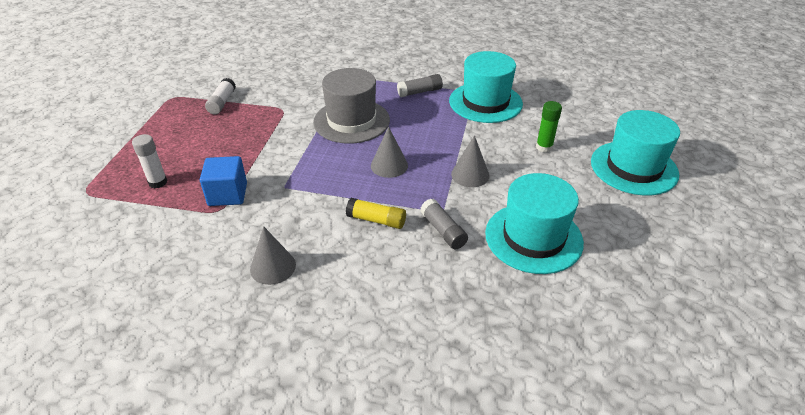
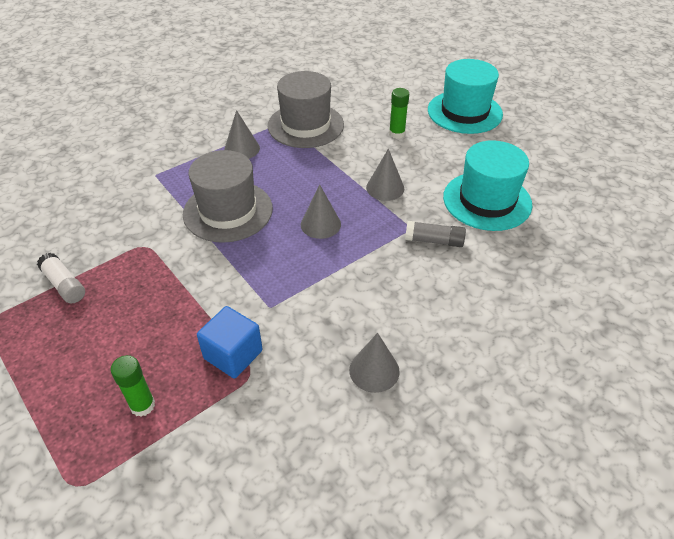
camera: 50 degrees left, 5 degrees up
white glue stick [132,134,168,188] -> green glue stick [111,355,155,417]
yellow glue stick [346,198,406,229] -> none
grey glue stick [397,74,443,97] -> grey cone [224,110,260,159]
turquoise hat [449,51,523,123] -> grey hat [268,71,344,148]

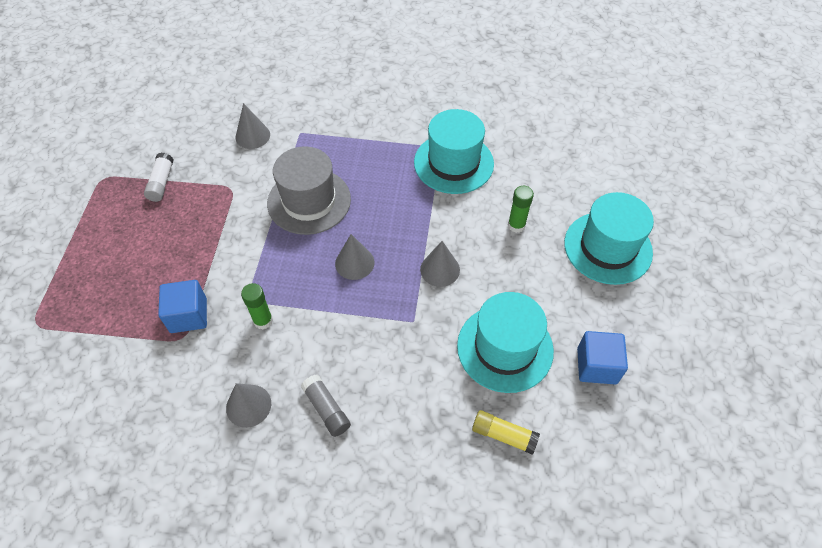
camera: 45 degrees right, 10 degrees up
green glue stick [111,355,155,417] -> green glue stick moved to [241,283,273,330]
grey cone [224,110,260,159] -> grey cone moved to [236,103,270,149]
grey hat [268,71,344,148] -> turquoise hat [414,109,494,194]
grey glue stick [405,221,466,247] -> grey glue stick moved to [301,375,351,437]
none -> yellow glue stick [472,410,540,455]
none -> blue cube [577,331,628,384]

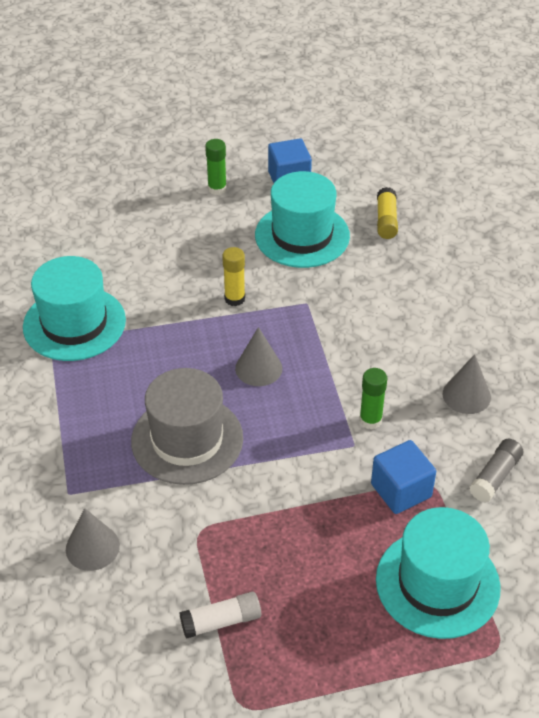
camera: 110 degrees left, 10 degrees down
grey glue stick [301,375,351,437] -> grey glue stick moved to [469,439,523,502]
grey cone [420,241,460,287] -> yellow glue stick [222,247,245,306]
green glue stick [508,186,534,233] -> green glue stick moved to [205,139,227,195]
turquoise hat [564,192,654,285] -> turquoise hat moved to [376,507,501,639]

